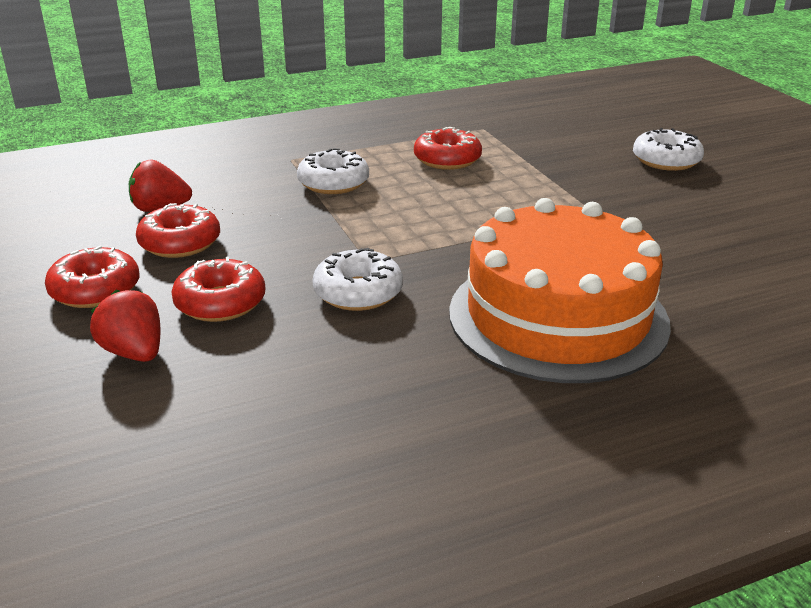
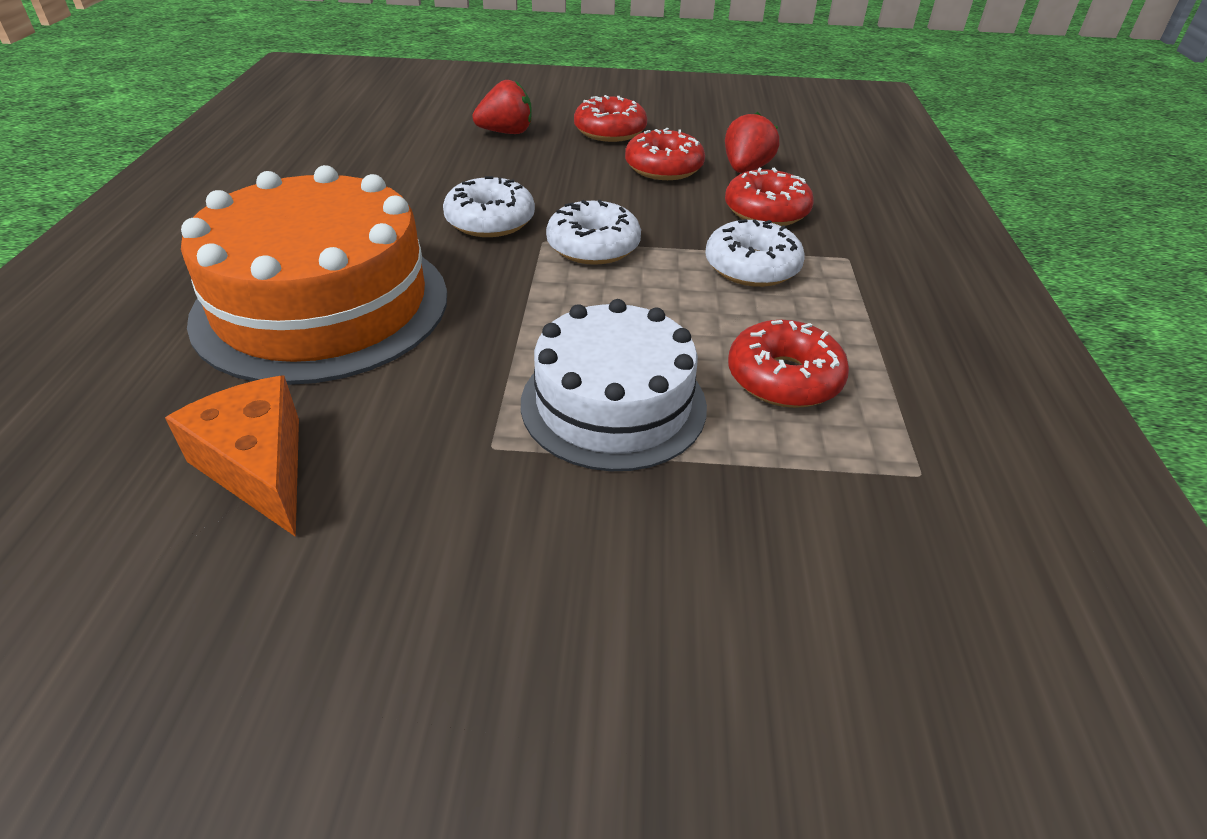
camera: 115 degrees right, 10 degrees up
red donut [171,257,266,322] -> red donut moved to [725,168,814,226]
white donut [633,128,704,171] -> white donut moved to [546,200,641,265]
none -> orange cheese [165,376,299,537]
none -> white cake [521,299,707,471]

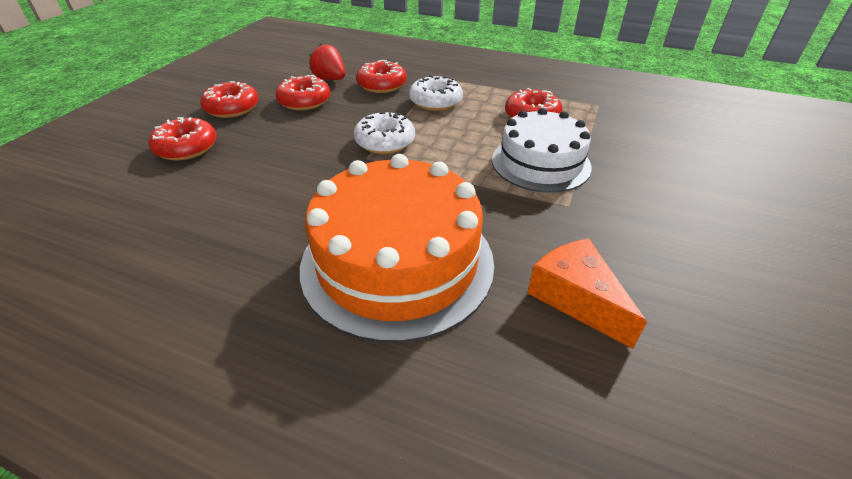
camera: 70 degrees left, 0 degrees up
orange cheese [165,376,299,537] -> orange cheese turned 75 degrees clockwise [527,238,647,349]
white donut [443,176,535,237] -> none
red strawberry [472,80,532,134] -> red donut [148,117,217,161]

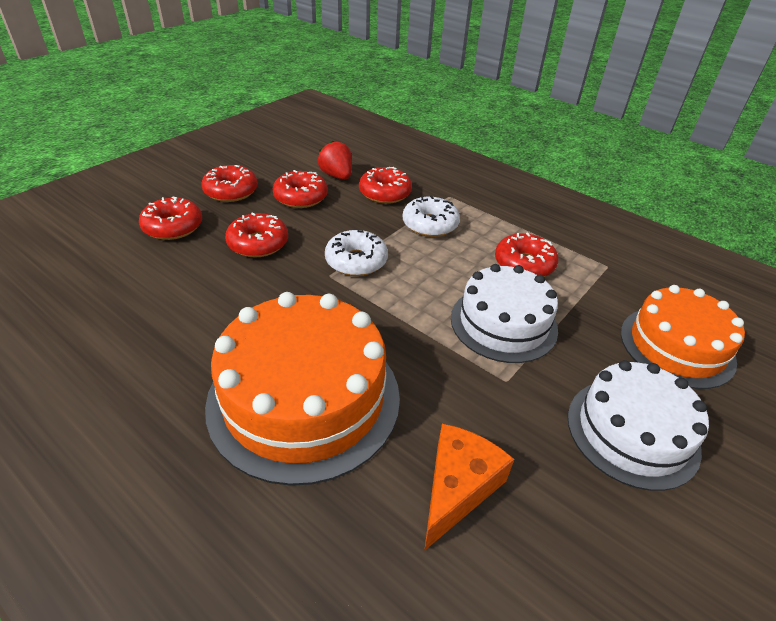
camera: 15 degrees right, 0 degrees up
orange cheese [527,238,647,349] -> orange cheese turned 45 degrees clockwise [424,424,514,551]
none -> red donut [225,212,288,257]
none -> white cake [568,360,709,491]
none -> orange cake [621,285,745,389]

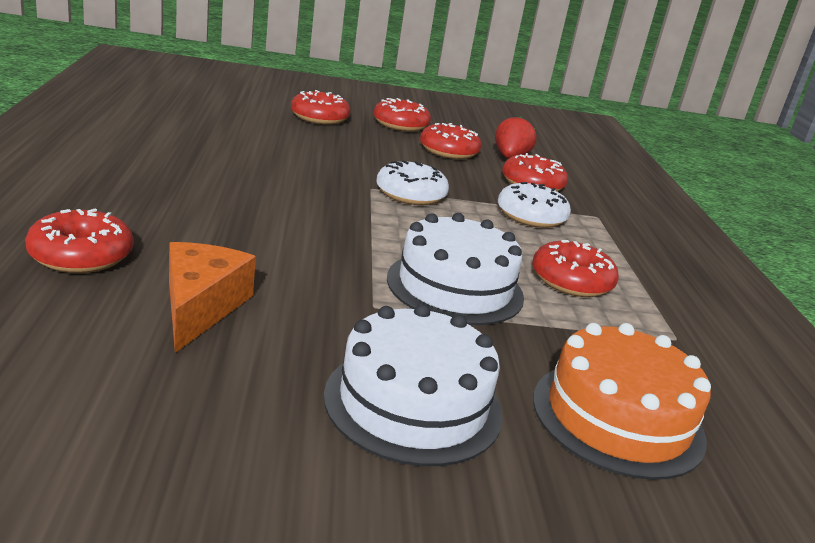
camera: 45 degrees right, 15 degrees down
orange cake [205,292,400,486] -> none
red donut [225,212,288,257] -> red donut moved to [25,209,133,273]
orange cheese [424,424,514,551] -> orange cheese turned 75 degrees counterclockwise [169,242,256,353]

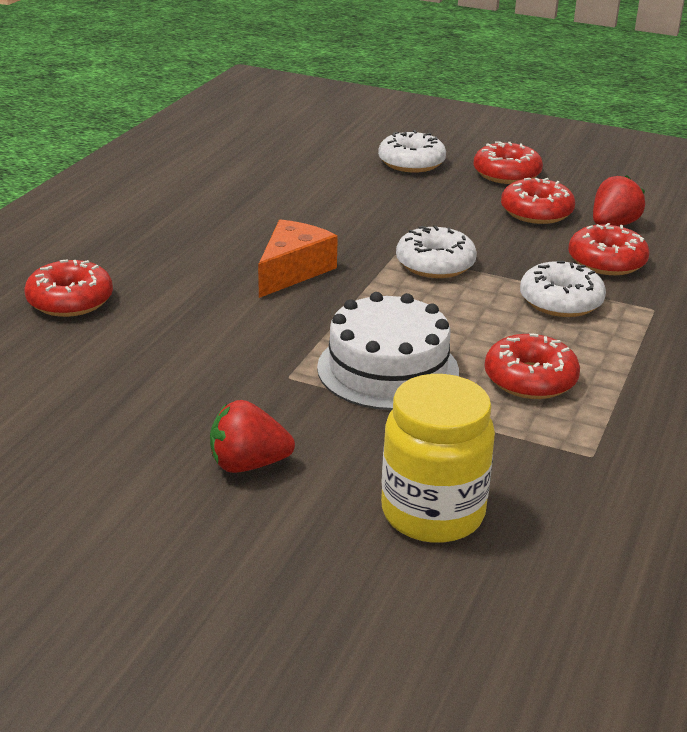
camera: 30 degrees right, 5 degrees up
orange cheese [169,242,256,353] -> orange cheese moved to [258,219,338,298]
red donut [291,90,351,125] -> white donut [378,130,446,172]
white cake [324,304,503,466] -> red strawberry [210,400,295,473]
orange cake [533,323,711,480] -> yellow jar [381,374,495,543]

